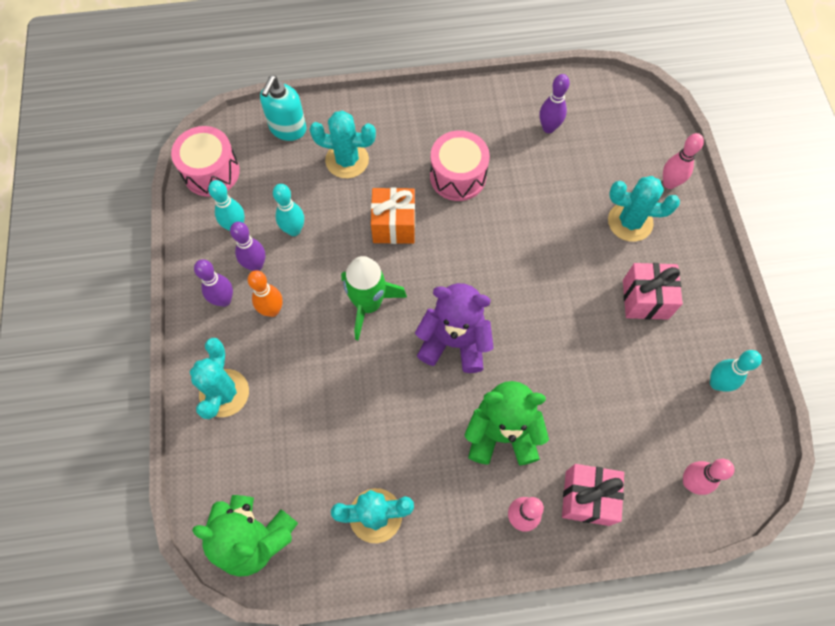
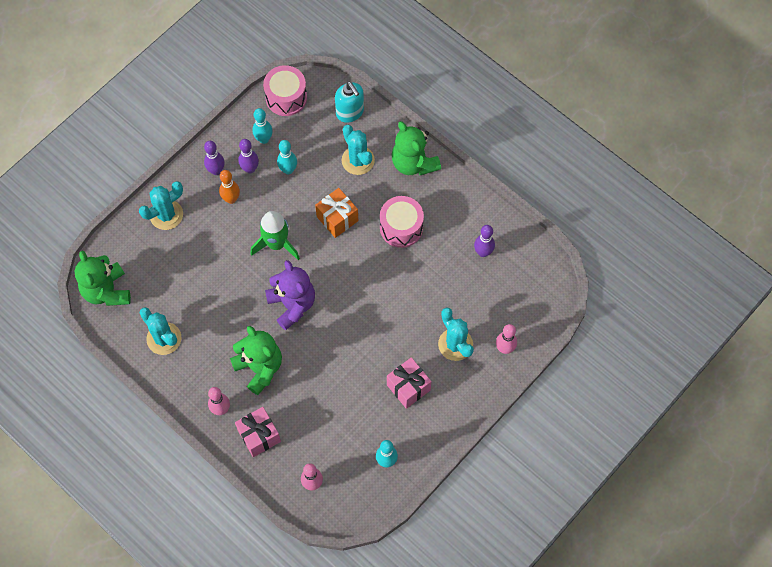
camera: 50 degrees right, 0 degrees up
turquoise soap dispenser [260,76,306,141] -> turquoise soap dispenser turned 105 degrees counterclockwise [335,81,364,123]
none -> green teddy bear [392,121,441,175]

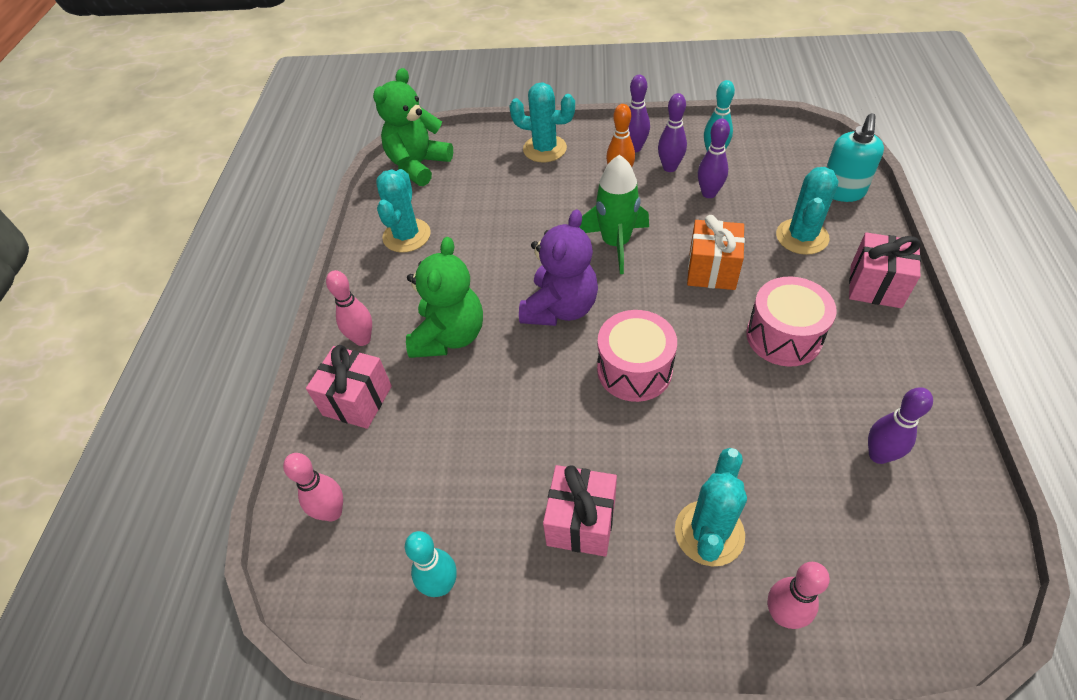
camera: 55 degrees right, 15 degrees down
pink drum [263,65,307,116] -> pink drum moved to [597,310,677,402]
turquoise bowling pin [277,140,297,175] -> purple bowling pin [698,119,730,198]
green teddy bear [392,121,441,175] -> pink gift [849,232,921,308]

